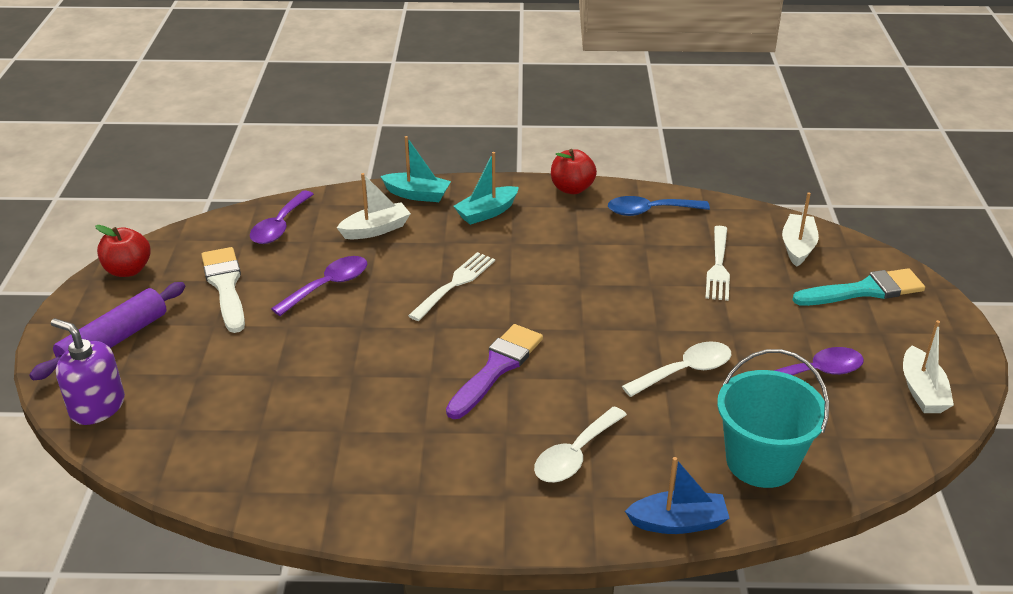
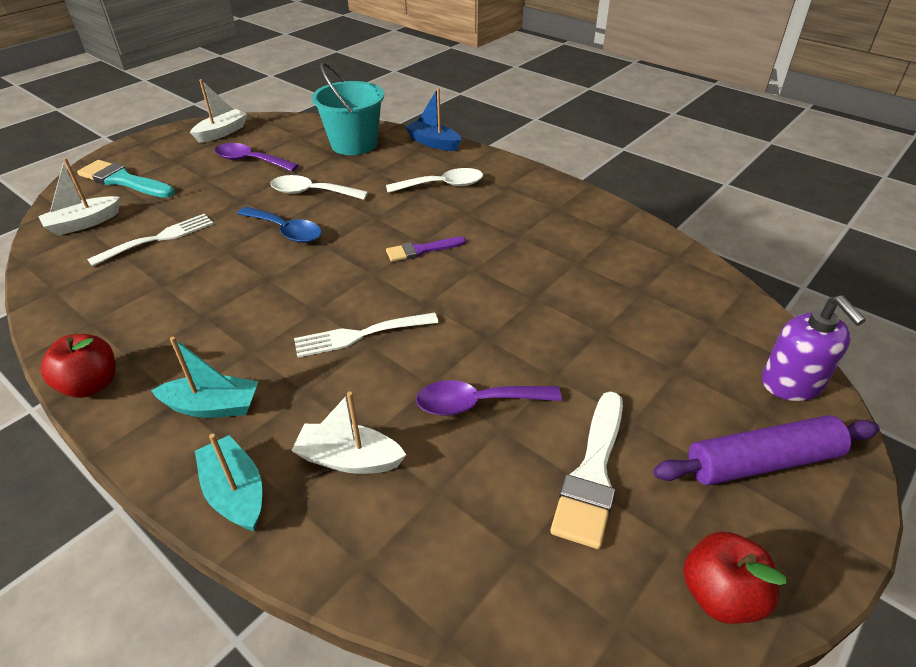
camera: 140 degrees left, 5 degrees up
purple spoon [250,190,314,244] -> none
purple brush [446,324,543,419] -> purple brush [386,237,466,262], size x0.61
blue spoon [608,196,710,216] -> blue spoon moved to [237,207,322,243]

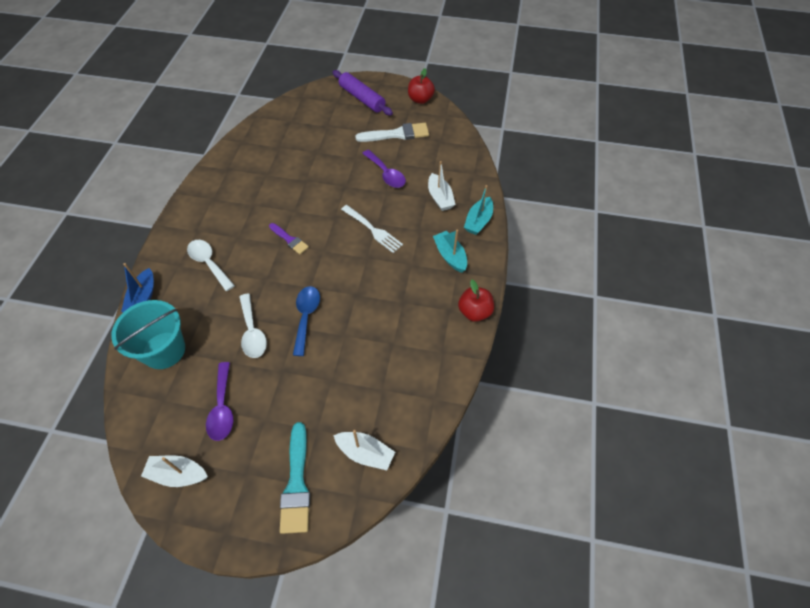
camera: 120 degrees left, 15 degrees up
white fork [87,214,213,267] -> none
purple soap dispenser [762,295,866,401] -> none

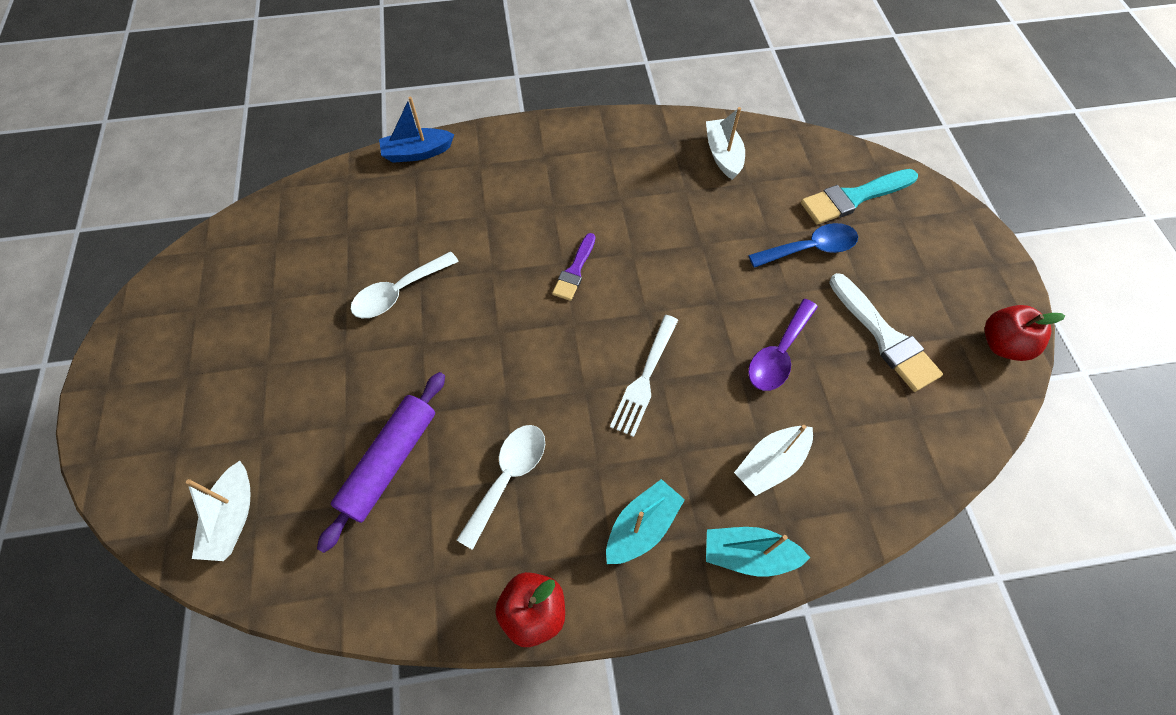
camera: 70 degrees right, 5 degrees up
turquoise bucket [111,300,185,369] -> none
white boat [141,456,208,487] -> white boat moved to [706,107,745,180]
white spoon [187,240,235,291] -> white spoon moved to [457,425,545,550]
purple spoon [206,362,233,441] -> none
turquoise brush [280,422,310,534] -> turquoise brush moved to [801,169,918,225]
blue spoon [293,286,320,356] -> blue spoon moved to [748,223,858,268]
purple rolling pin [333,70,393,116] -> purple rolling pin moved to [317,372,445,553]

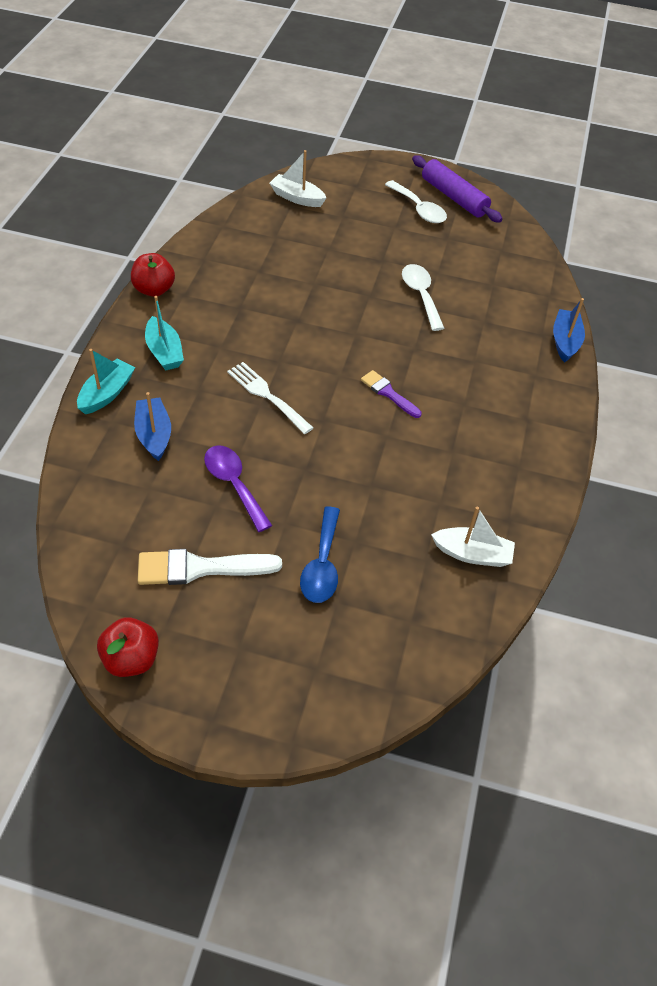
camera: 110 degrees right, 10 degrees down
purple rolling pin [317,372,445,553] -> purple rolling pin moved to [412,155,503,223]
white spoon [457,425,545,550] -> white spoon moved to [385,180,447,223]
white boat [734,425,813,496] -> blue boat [134,392,171,461]
turquoise brush [801,169,918,225] -> none

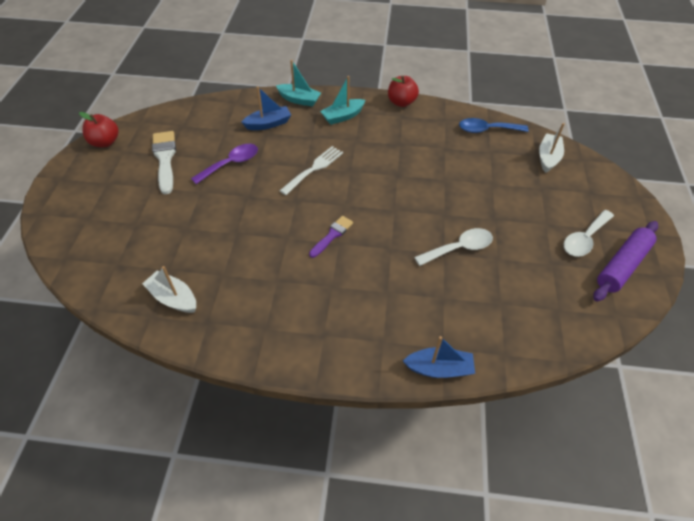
camera: 85 degrees right, 0 degrees up
blue spoon [300,506,340,603] -> blue spoon moved to [459,118,529,133]
white boat [431,506,515,567] -> white boat turned 120 degrees clockwise [142,266,196,313]

